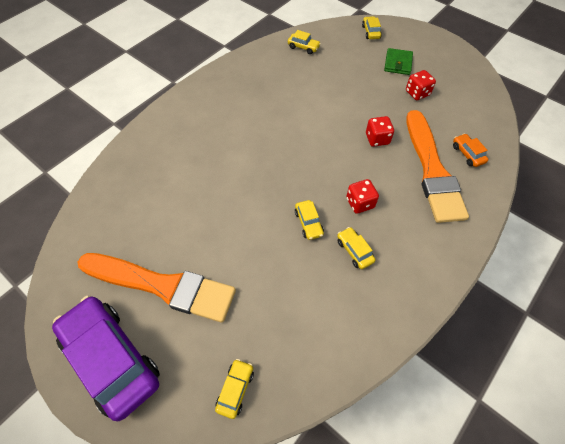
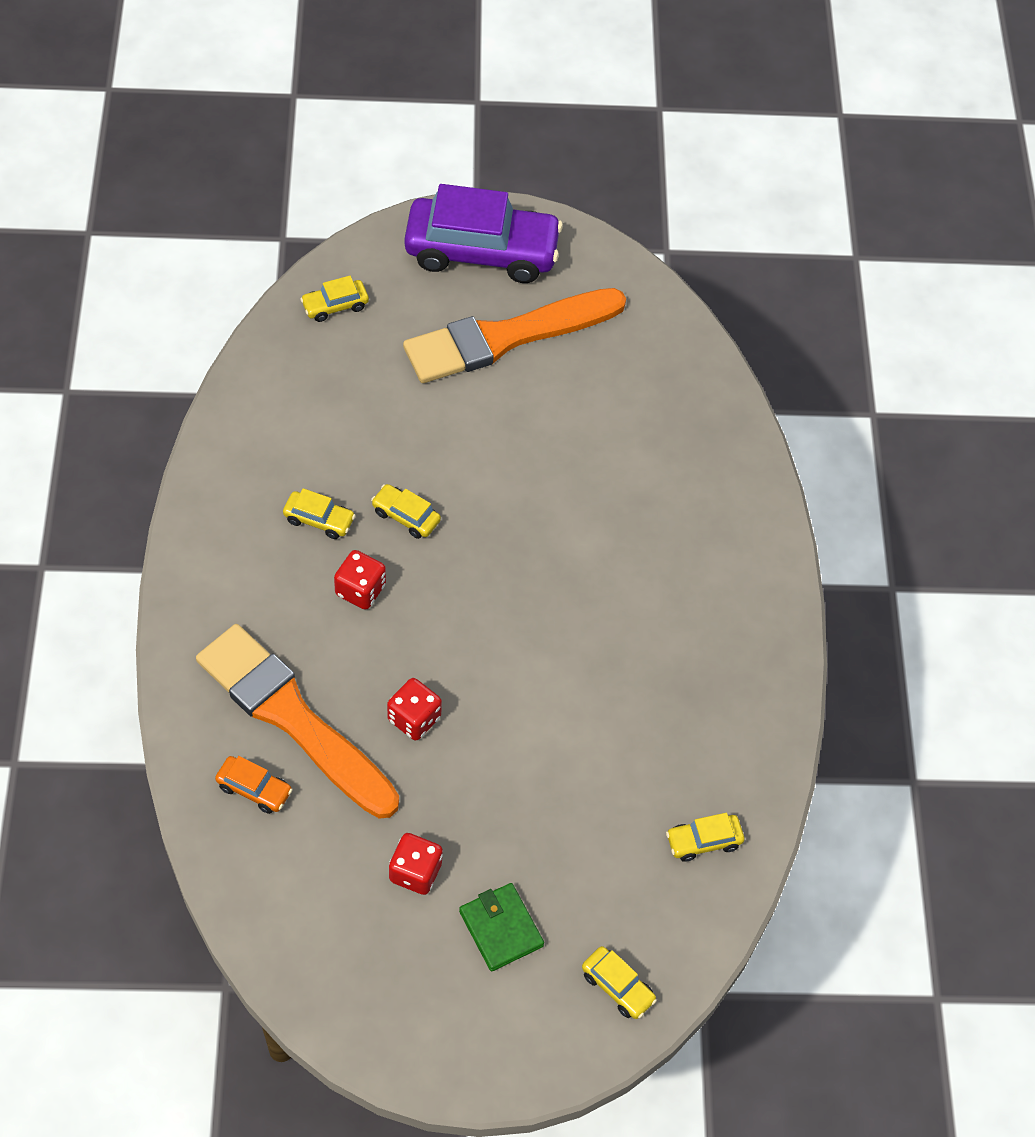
camera: 135 degrees right, 0 degrees up
yellow car [215,359,254,419] -> yellow car turned 90 degrees clockwise [300,276,369,322]

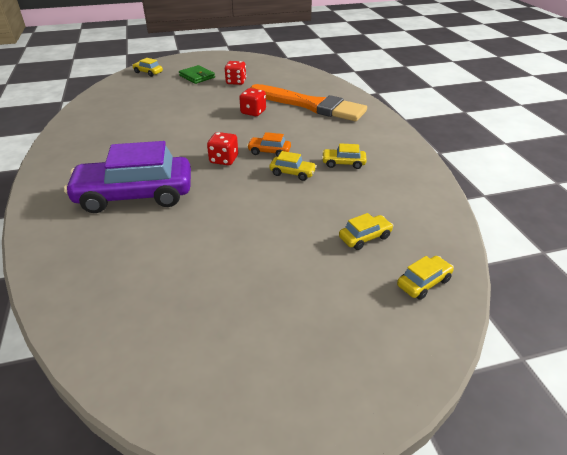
camera: 170 degrees right, 20 degrees down
orange car [215,756,293,814] -> orange car moved to [247,132,291,157]
red dice [334,550,386,610] -> red dice moved to [207,132,238,165]
orange brush [403,288,626,383] -> none
purple car [404,184,563,283] -> purple car moved to [64,141,191,213]
yellow car [666,813,744,862] -> yellow car moved to [339,213,393,250]

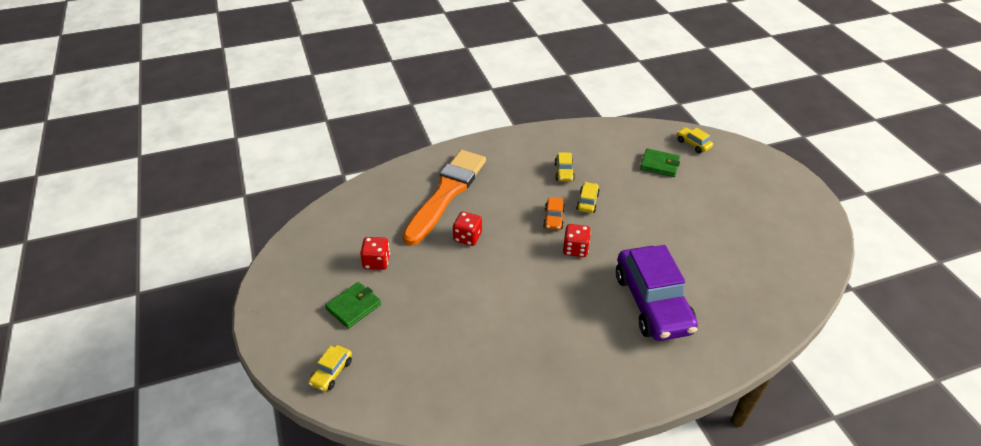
camera: 95 degrees left, 5 degrees up
yellow car [339,213,393,250] -> green wallet [640,148,680,177]

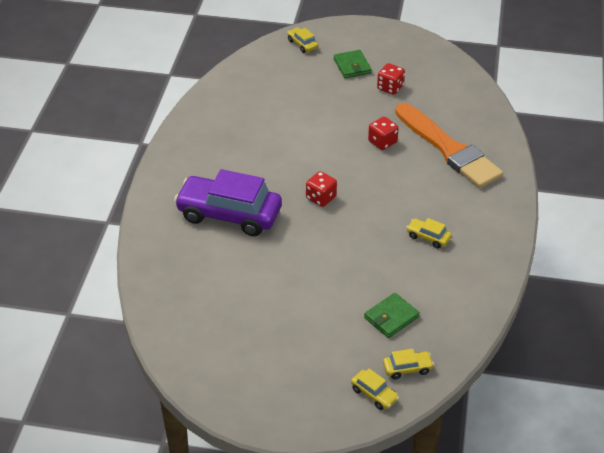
camera: 120 degrees right, 0 degrees up
orange car [543,197,565,230] -> none
yellow car [576,182,600,213] -> yellow car moved to [351,369,399,410]

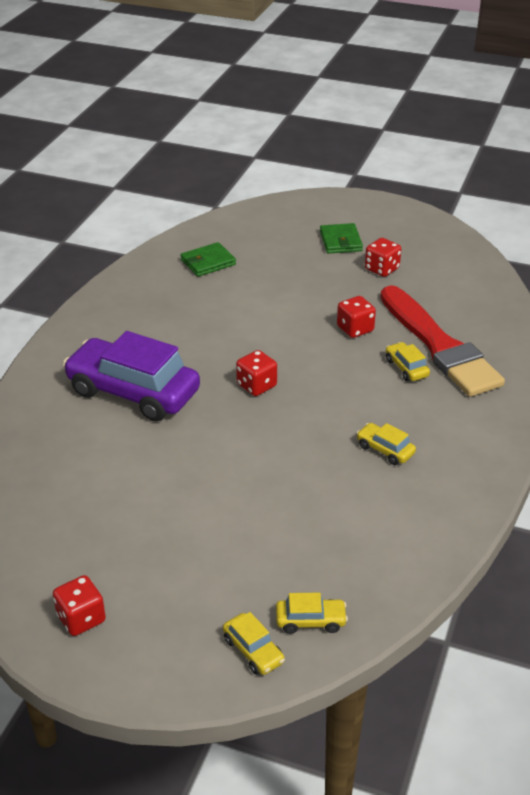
camera: 10 degrees right, 5 degrees down
yellow car [287,27,318,53] -> yellow car moved to [386,342,430,382]
green wallet [364,293,420,338] -> green wallet moved to [180,242,236,277]
orange brush [395,103,503,188] -> red brush [380,285,505,397]
none -> red dice [53,575,106,636]

